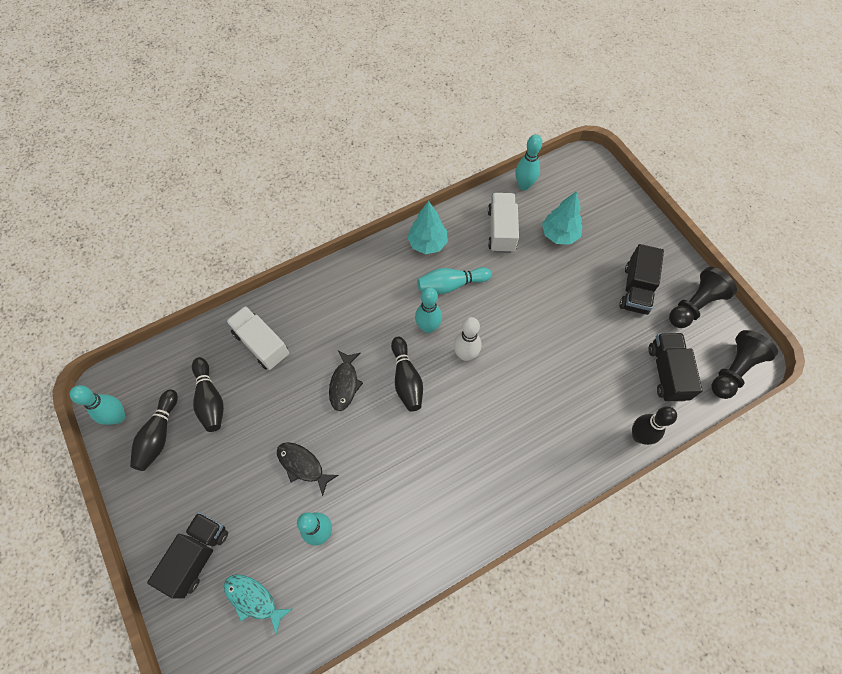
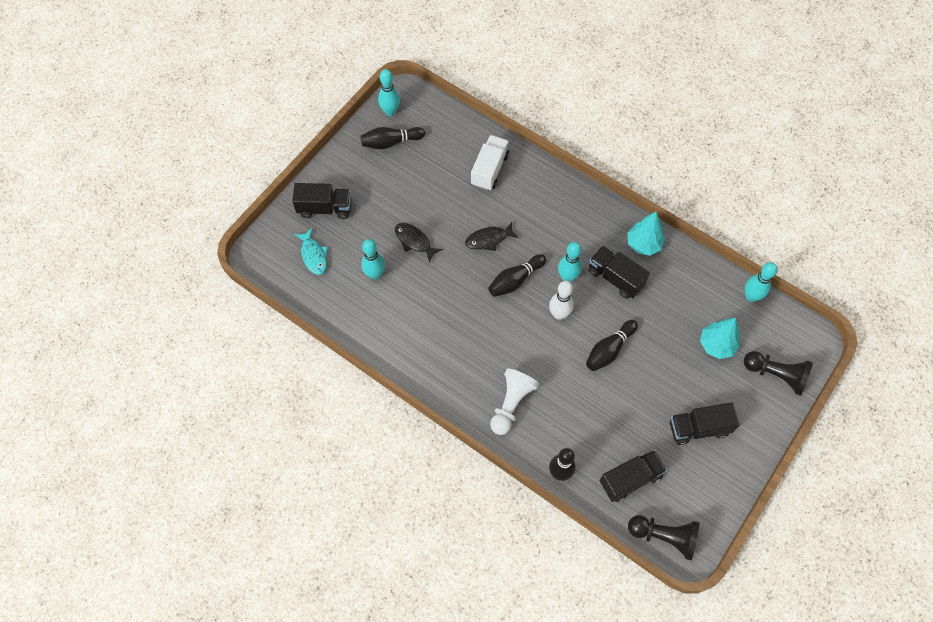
camera: 65 degrees right, 0 degrees up
black bowling pin [192,357,224,432] -> black bowling pin moved to [586,320,638,371]
turquoise fish [224,575,292,635] -> turquoise fish turned 150 degrees clockwise [294,228,328,275]
black fish [277,442,339,496] -> black fish turned 60 degrees counterclockwise [395,223,443,263]
turquoise bowling pin [417,267,492,294] -> black truck [588,246,650,299]
white truck [488,193,519,253] -> none
black pawn [669,267,737,328] -> black pawn moved to [744,351,813,396]
none -> white pawn [490,369,539,435]

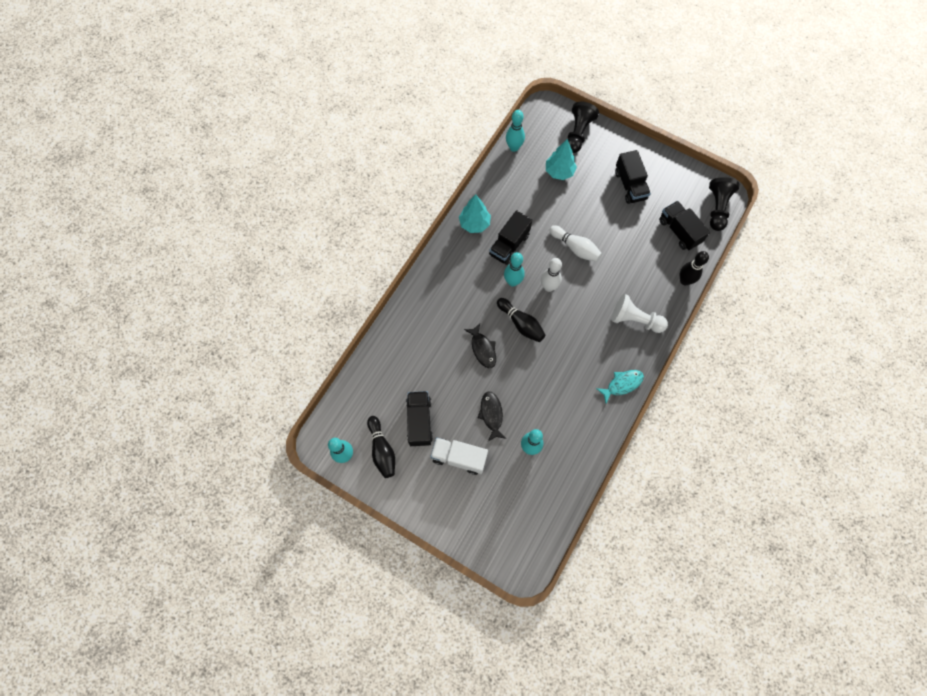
camera: 95 degrees left, 5 degrees up
black truck [292,183,352,219] -> black truck moved to [406,391,433,446]
turquoise fish [294,228,328,275] -> turquoise fish moved to [596,370,644,403]
black fish [395,223,443,263] -> black fish turned 135 degrees clockwise [478,391,506,441]
white truck [471,135,509,191] -> white truck moved to [430,437,488,475]
black bowling pin [586,320,638,371] -> white bowling pin [549,225,602,262]

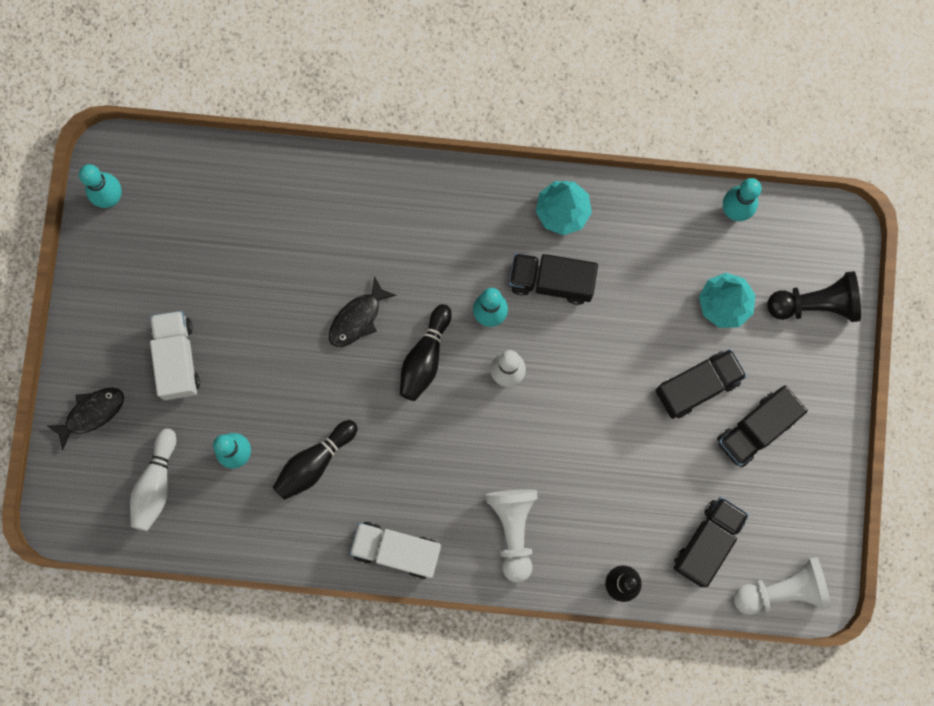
camera: 65 degrees right, 10 degrees up
black bowling pin [367,416,395,478] -> black bowling pin moved to [273,420,358,500]
black truck [406,391,433,446] -> black truck moved to [656,349,747,419]
black fish [478,391,506,441] -> black fish moved to [46,388,124,450]
white bowling pin [549,225,602,262] -> white bowling pin moved to [130,429,176,531]
turquoise fish [596,370,644,403] -> white truck [349,522,441,579]
black pawn [709,177,740,231] -> white pawn [734,557,831,615]

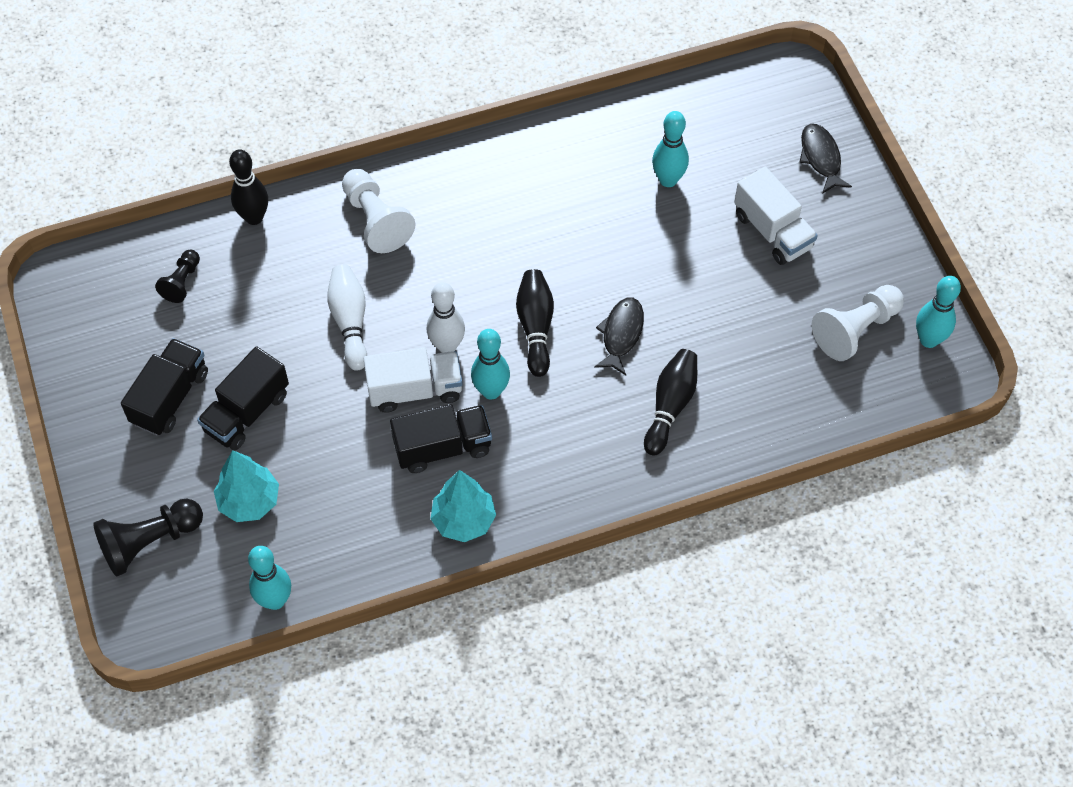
camera: 155 degrees right, 20 degrees down
black fish [46,388,124,450] -> black fish turned 135 degrees clockwise [799,124,852,194]
white bowling pin [130,429,176,531] -> white bowling pin moved to [327,265,367,371]
black bowling pin [273,420,358,500] -> black bowling pin moved to [644,349,697,456]
white truck [349,522,441,579] -> white truck moved to [363,347,463,413]
black truck [673,497,749,587] -> black pawn [155,250,200,303]
white pawn [734,557,831,615] -> white pawn moved to [812,285,904,361]

